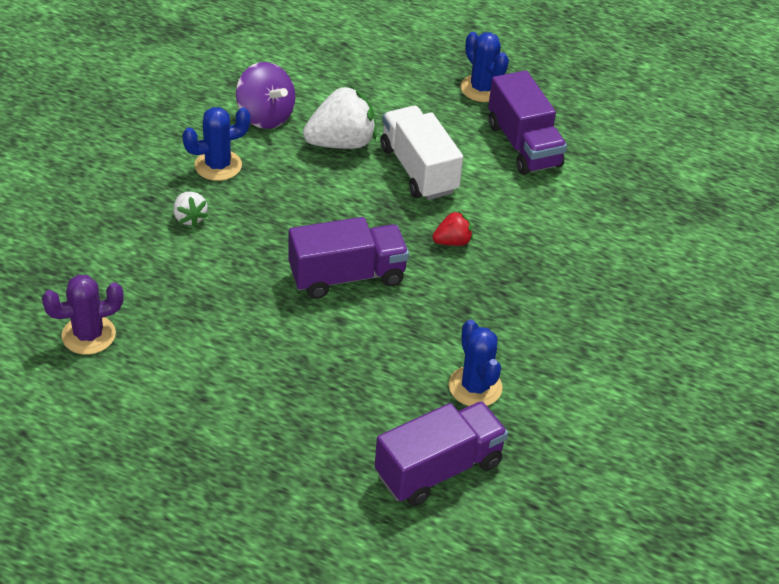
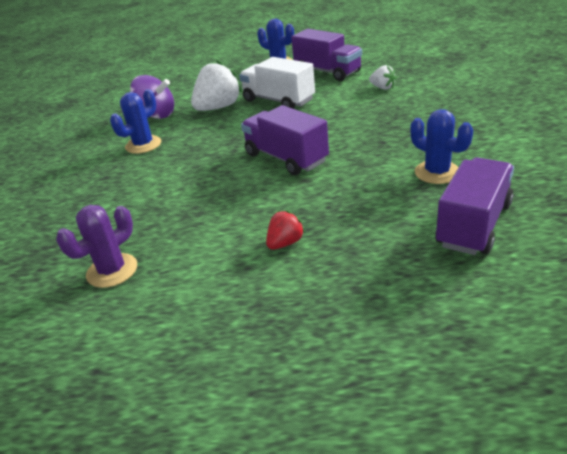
camera: 20 degrees left, 10 degrees down
white strawberry [173,192,208,227] -> white strawberry moved to [369,65,396,90]
purple truck [289,217,409,299] -> purple truck turned 90 degrees counterclockwise [241,105,329,175]
red strawberry [432,211,473,246] -> red strawberry moved to [266,210,305,250]

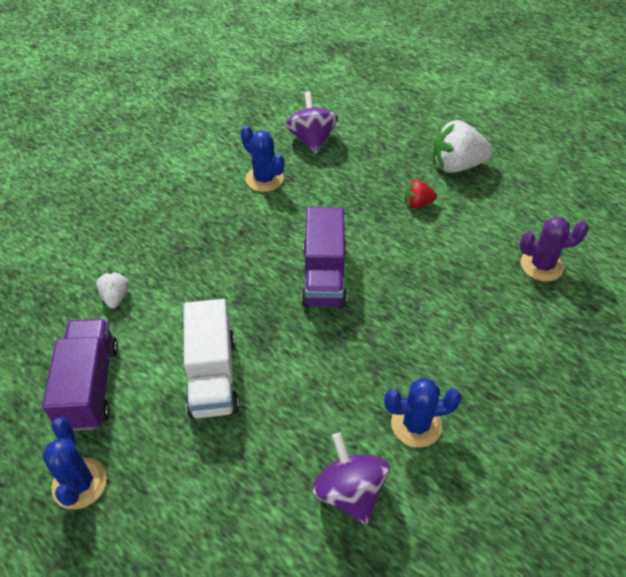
camera: 140 degrees left, 15 degrees up
white strawberry [191,60,242,111] -> white strawberry moved to [433,120,493,173]
blue cactus [410,109,473,184] -> blue cactus turned 45 degrees counterclockwise [241,126,284,192]
purple truck [435,157,514,255] -> purple spinning top [285,91,338,154]

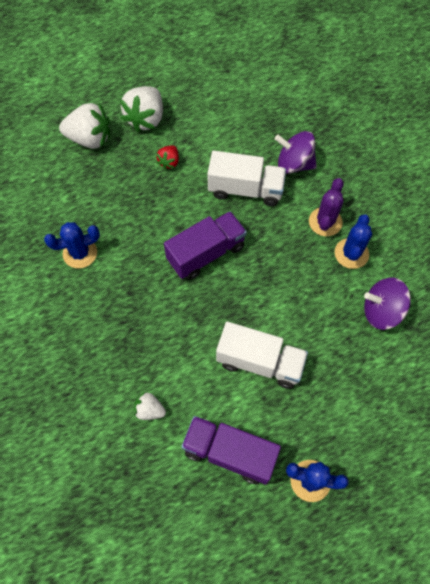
camera: 65 degrees left, 15 degrees up
purple spinning top [285,91,338,154] -> purple spinning top moved to [275,131,317,174]
purple truck [301,207,347,308] -> purple truck turned 60 degrees counterclockwise [164,211,247,280]
purple cactus [519,216,589,281] -> purple cactus moved to [309,178,344,236]
none -> white strawberry [59,103,110,149]
none -> white truck [207,151,286,206]

